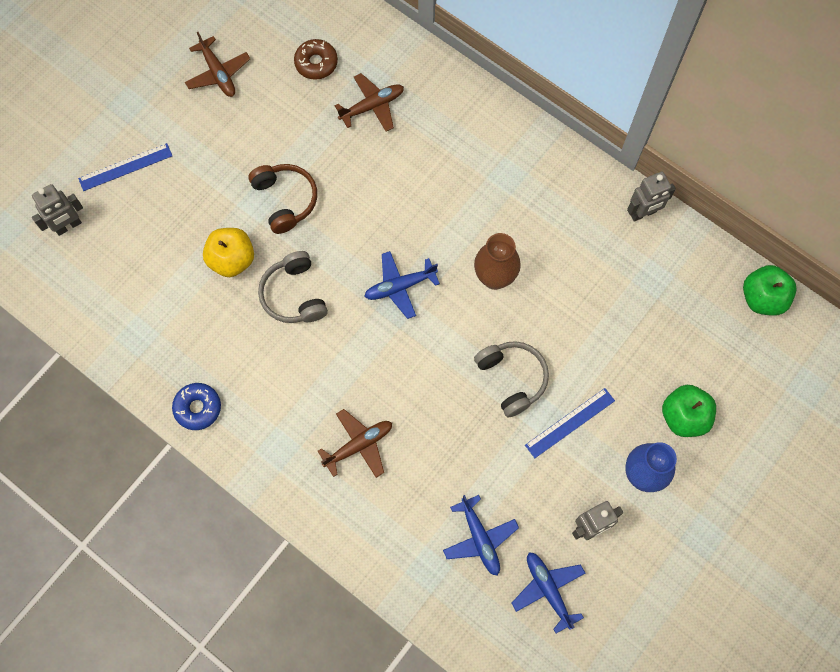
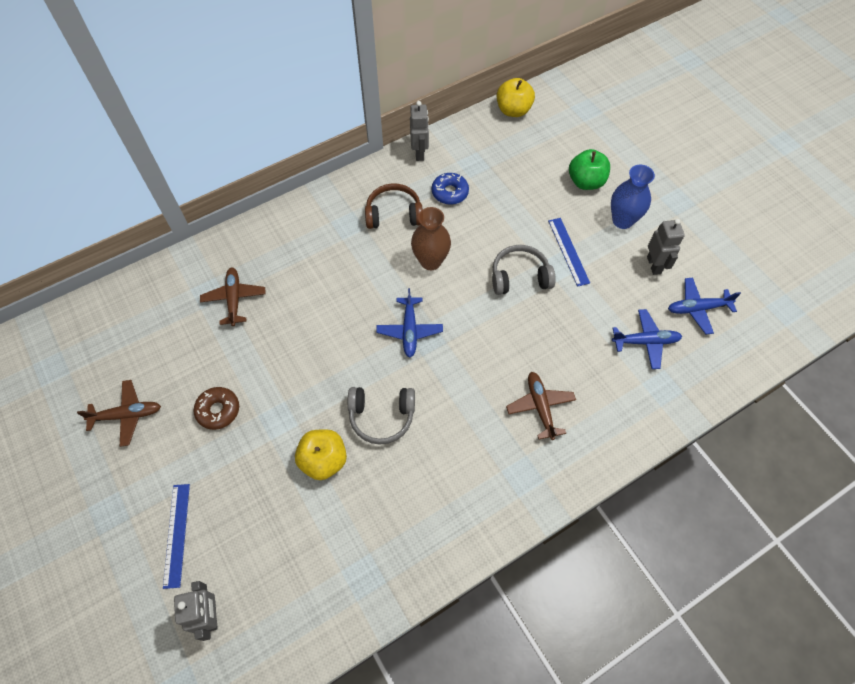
camera: 70 degrees left, 10 degrees down
blue donut [172,383,221,430] -> blue donut moved to [432,173,469,205]
brown headphones [248,164,317,234] -> brown headphones moved to [365,183,423,229]
brown donut [294,39,338,80] -> brown donut moved to [193,387,239,430]
green apple [743,265,797,316] -> yellow apple [497,78,535,117]

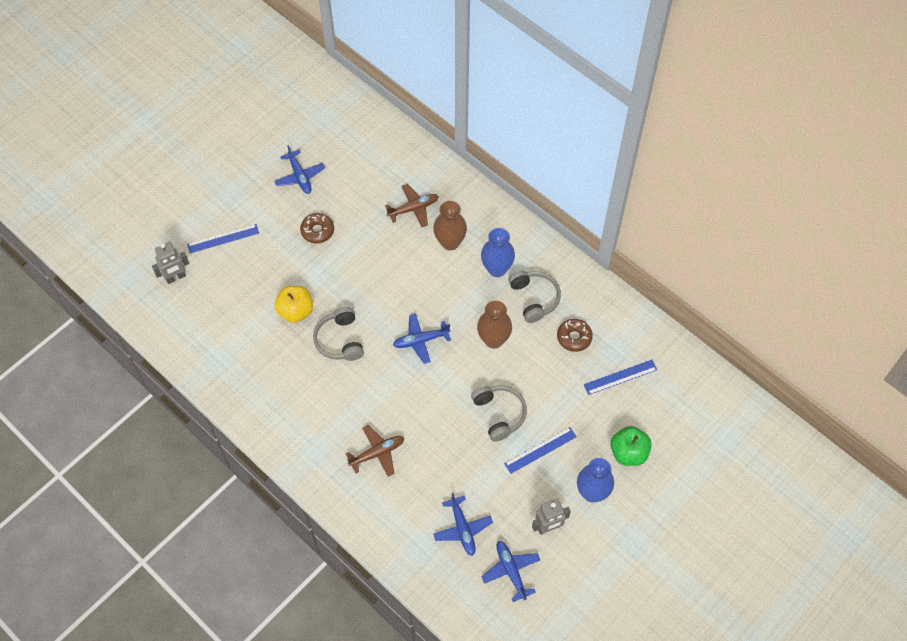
camera: 75 degrees right, 0 degrees up
brown plane [77,380,161,447] -> blue plane [275,145,325,194]
brown headphones [365,183,423,229] -> grey headphones [508,271,561,323]
grey robot [410,101,429,161] -> none
blue donut [432,173,469,205] -> brown donut [557,319,593,352]
yellow apple [497,78,535,117] -> none
none -> brown vase [433,201,467,251]
none -> blue vase [481,228,515,277]
none -> blue ruler [584,360,657,395]

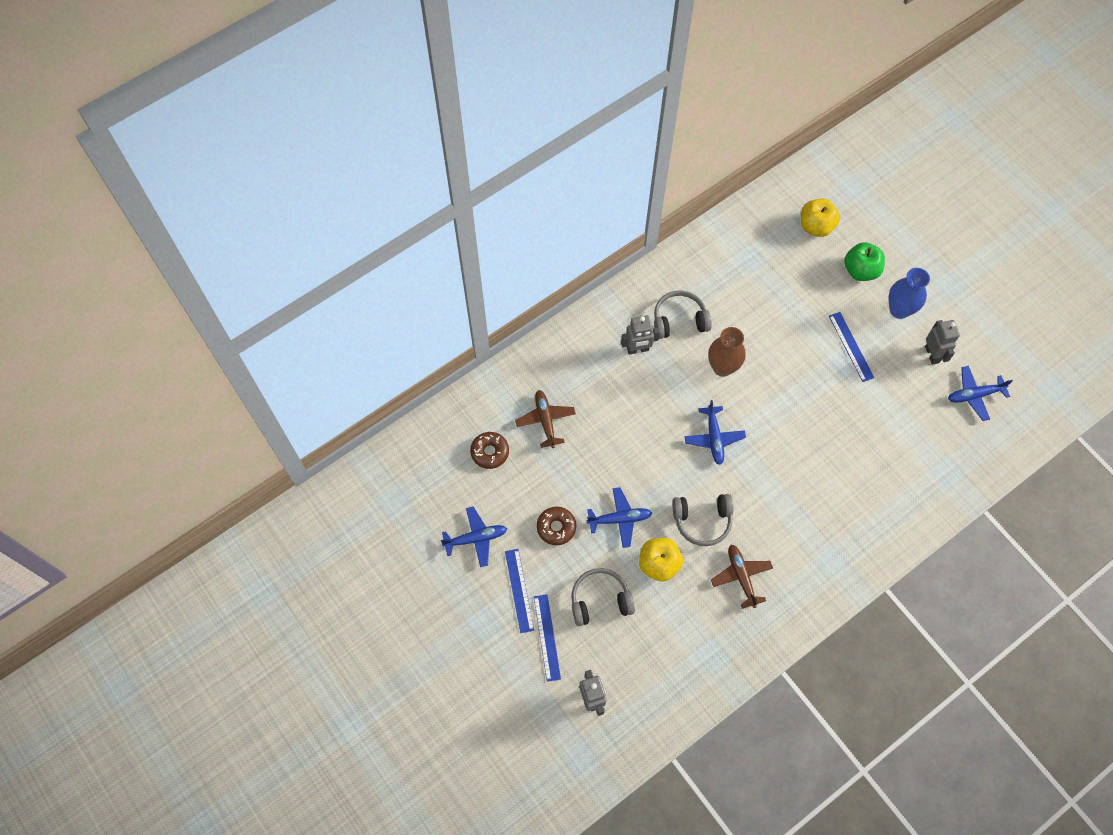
camera: 80 degrees left, 5 degrees up
brown plane [345,425,404,477] -> brown plane moved to [711,545,773,609]
brown vase [433,201,467,251] -> none
blue plane [433,493,493,556] -> blue plane moved to [587,487,652,548]
grey headphones [471,385,527,442] -> grey headphones moved to [571,568,635,626]
blue vase [481,228,515,277] -> grey robot [621,315,660,355]
brown donut [557,319,593,352] -> brown donut moved to [470,432,509,469]
blue ruler [584,360,657,395] -> blue ruler moved to [505,549,534,633]
none -> yellow apple [801,198,840,237]

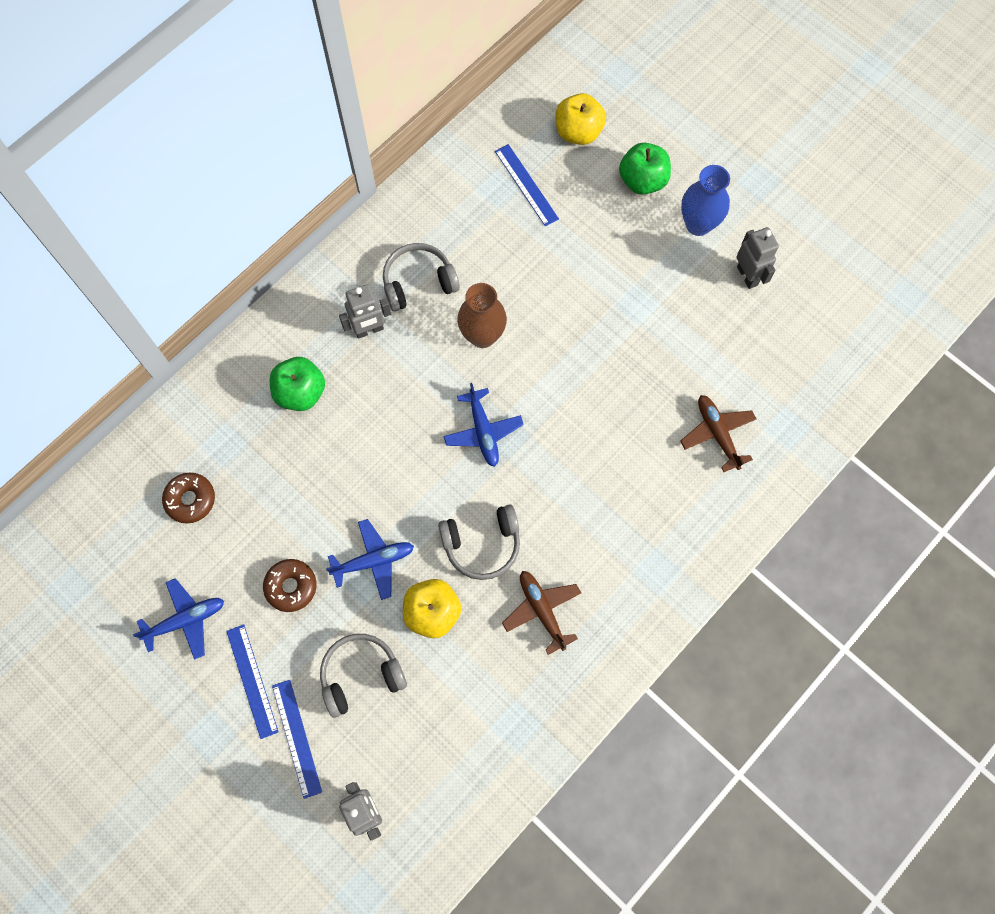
camera: 10 degrees left, 5 degrees up
brown plane [515,390,576,448] -> brown plane moved to [680,395,756,472]
blue ruler [829,312,874,382] -> blue ruler moved to [495,144,559,226]
blue plane [948,366,1013,421] -> none
none -> green apple [270,357,325,411]

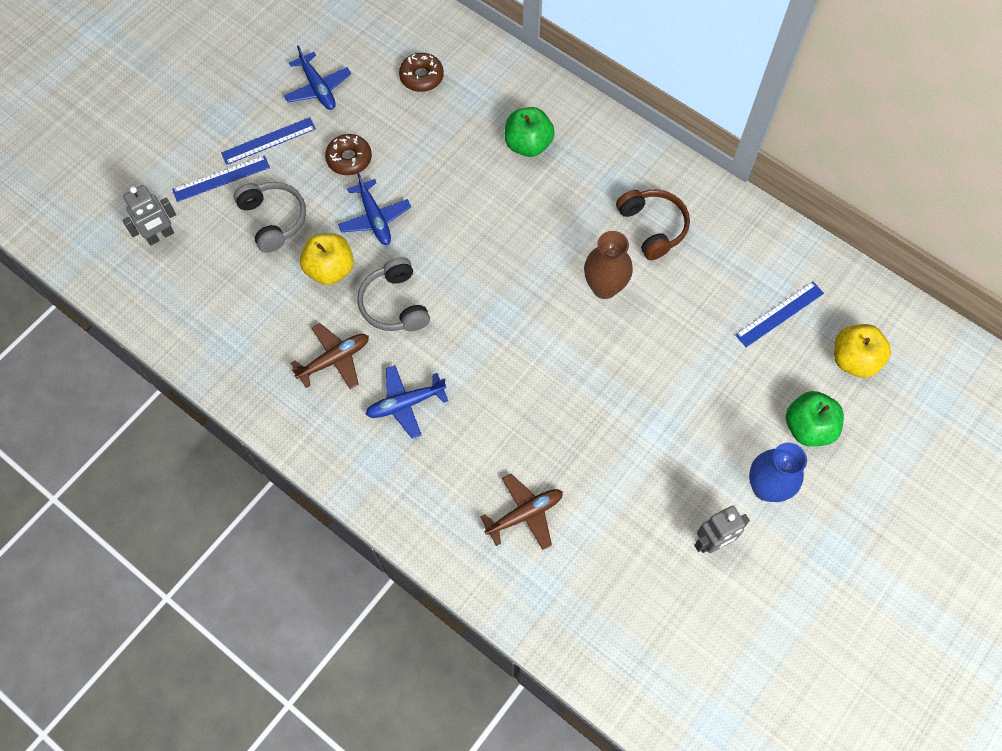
camera: 85 degrees right, 5 degrees down
grey robot [339,284,391,339] -> none
grey headphones [383,243,460,312] -> brown headphones [616,189,690,260]
blue plane [444,383,524,467] -> blue plane moved to [365,365,448,439]

